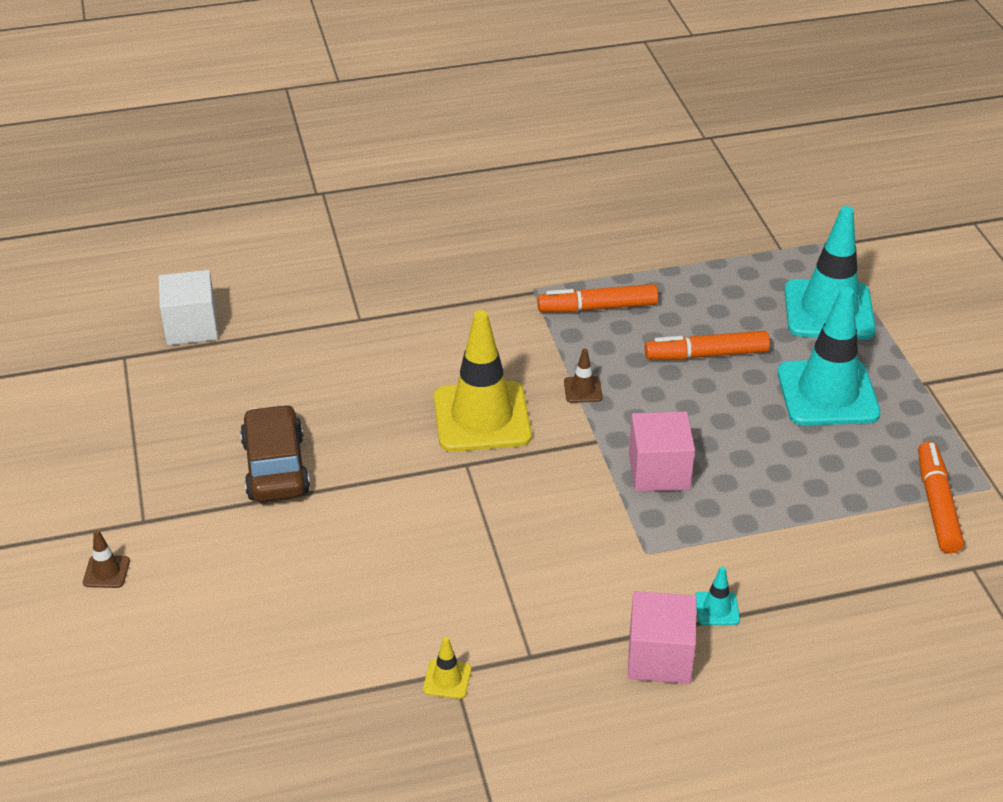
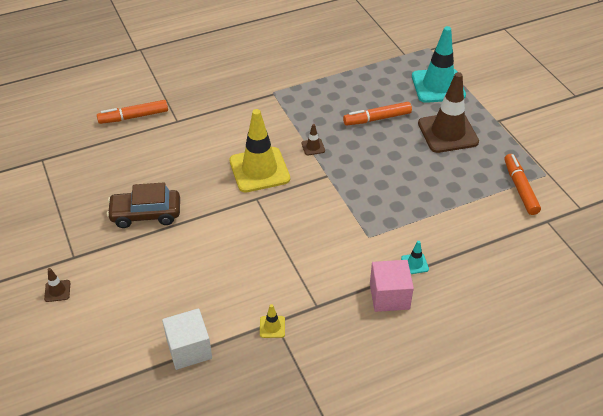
camera: 10 degrees left, 5 degrees up
white cube [159,270,218,345] -> white cube moved to [162,308,212,370]
brown car [240,404,310,502] -> brown car turned 75 degrees counterclockwise [107,182,180,228]
orange marker [537,284,658,312] -> orange marker moved to [97,100,168,124]
pink cube [629,411,695,492] -> none
turquoise traffic cone [777,287,881,426] -> brown traffic cone [418,72,479,153]

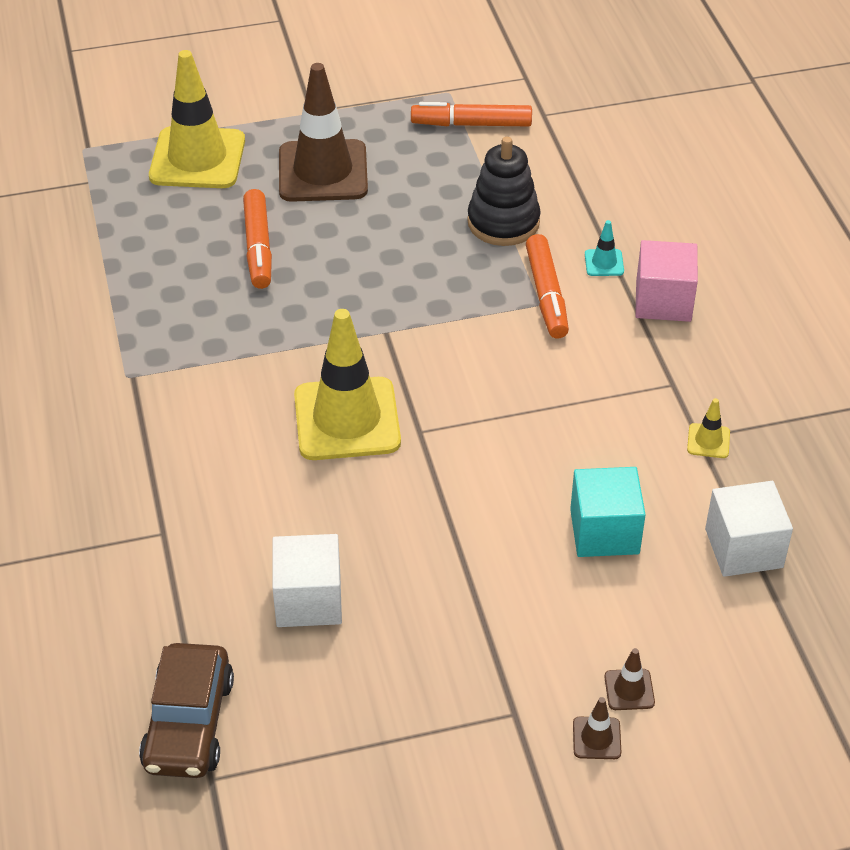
camera: 80 degrees left, 0 degrees up
orange marker [97,100,168,124] -> orange marker moved to [526,234,569,339]
brown car [107,182,180,228] -> brown car moved to [139,643,234,778]
brown traffic cone [302,124,325,155] -> brown traffic cone moved to [604,648,655,710]
turquoise traffic cone [412,26,466,103] -> yellow traffic cone [149,50,245,188]
none -> white cube [272,534,342,627]
none -> black stacking toy [467,137,541,246]
none -> turquoise cube [570,467,646,557]

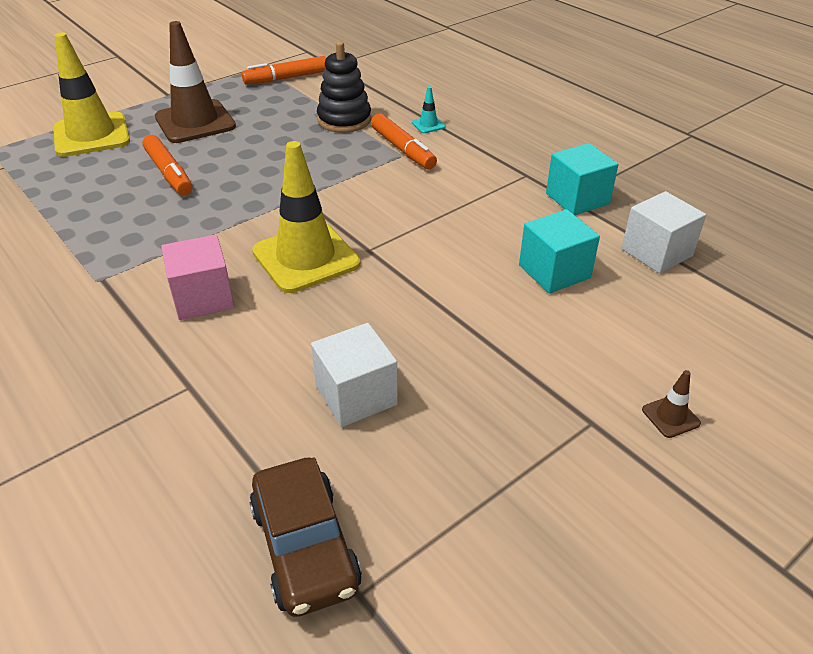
camera: 25 degrees left, 5 degrees down
brown traffic cone [604,648,655,710] -> none
pink cube [635,240,698,322] -> pink cube moved to [161,235,234,320]
yellow traffic cone [687,398,730,458] -> turquoise cube [546,143,619,215]

